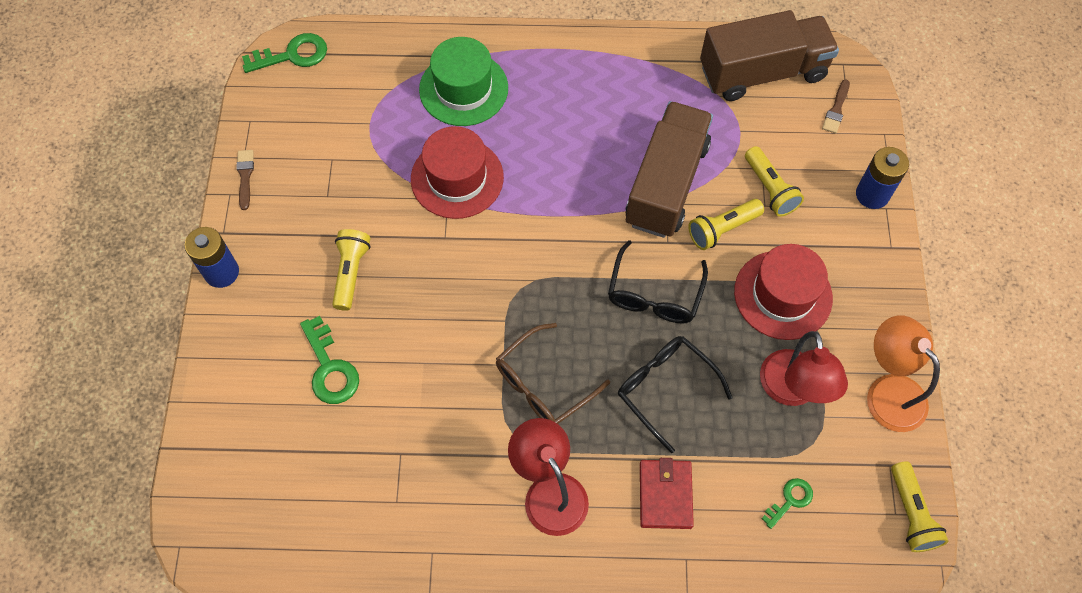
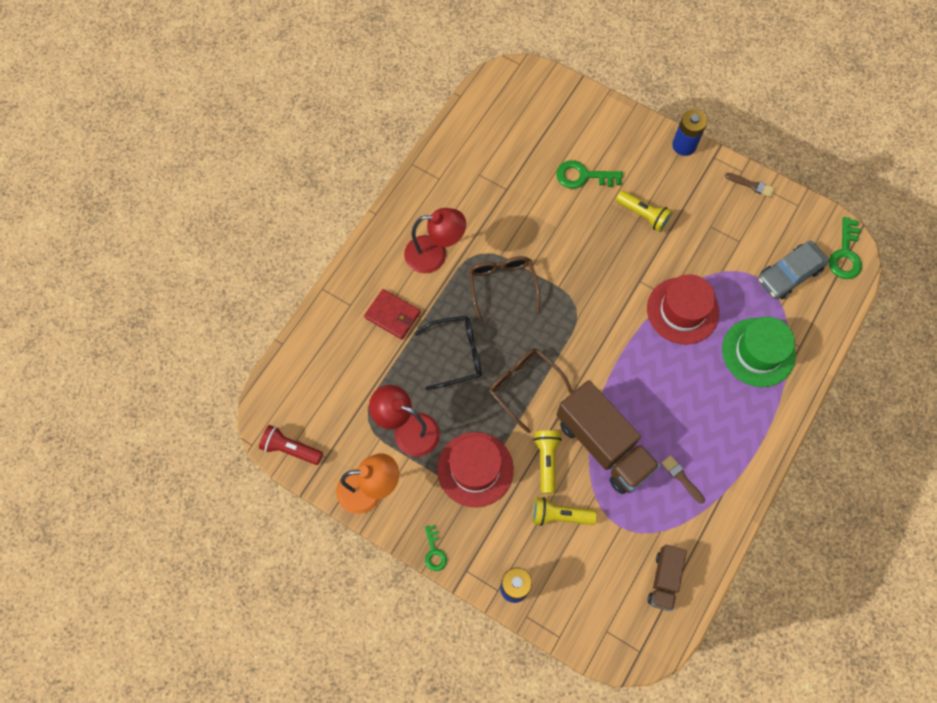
camera: 120 degrees right, 5 degrees up
black glasses [608,240,708,324] -> brown glasses [489,348,573,433]
brown truck [700,10,839,101] -> brown truck [648,545,687,611], size x0.53
green key [761,478,813,529] -> green key moved to [425,525,447,571]
brown brush [822,79,850,134] -> brown brush moved to [661,455,705,504]
yellow flashlight [891,461,948,552] -> red flashlight [259,425,323,465]
none -> grey car [758,241,829,299]

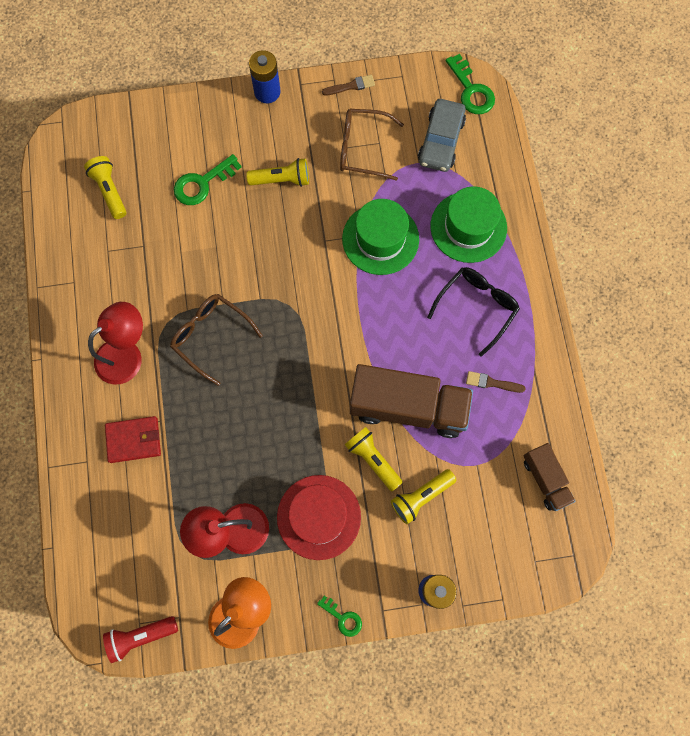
camera: 40 degrees left, 5 degrees up
black glasses [414,316,482,390] -> black glasses moved to [427,267,520,357]
brown glasses [489,348,573,433] -> brown glasses moved to [340,109,404,181]
red hat [647,274,719,345] -> green hat [342,199,419,275]
none -> yellow flashlight [84,156,127,219]

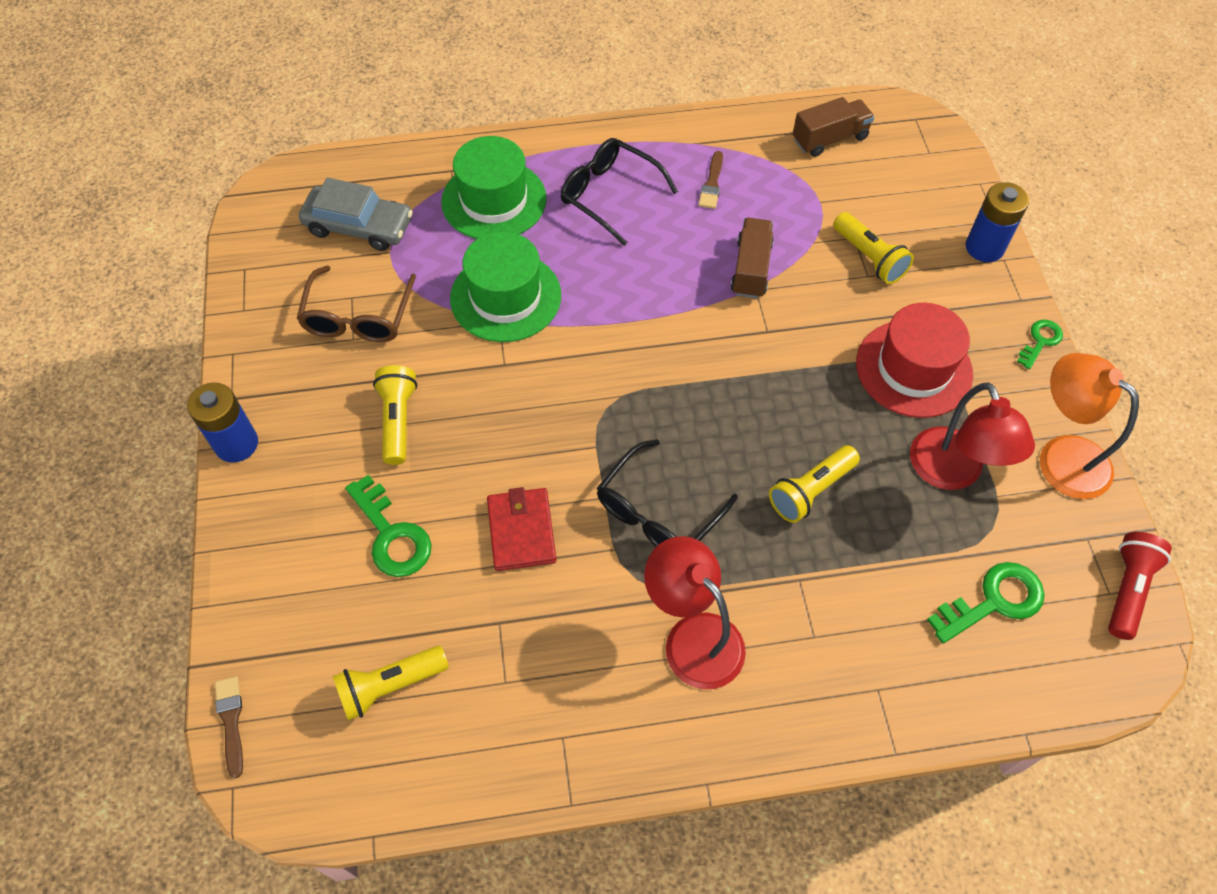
camera: 90 degrees left, 15 degrees down
red flashlight [103,616,178,663] -> red flashlight turned 135 degrees counterclockwise [1108,532,1172,640]
red wallet [105,416,161,463] -> red wallet moved to [487,487,556,571]
brown glasses [170,294,263,386] -> black glasses [597,439,738,547]
brown brush [322,75,375,95] -> brown brush moved to [215,676,243,778]
yellow flashlight [345,427,403,491] -> yellow flashlight moved to [769,445,860,523]
brown truck [350,364,473,438] -> brown truck [731,218,774,299], size x0.53
green key [446,54,495,114] -> green key moved to [927,562,1045,643]

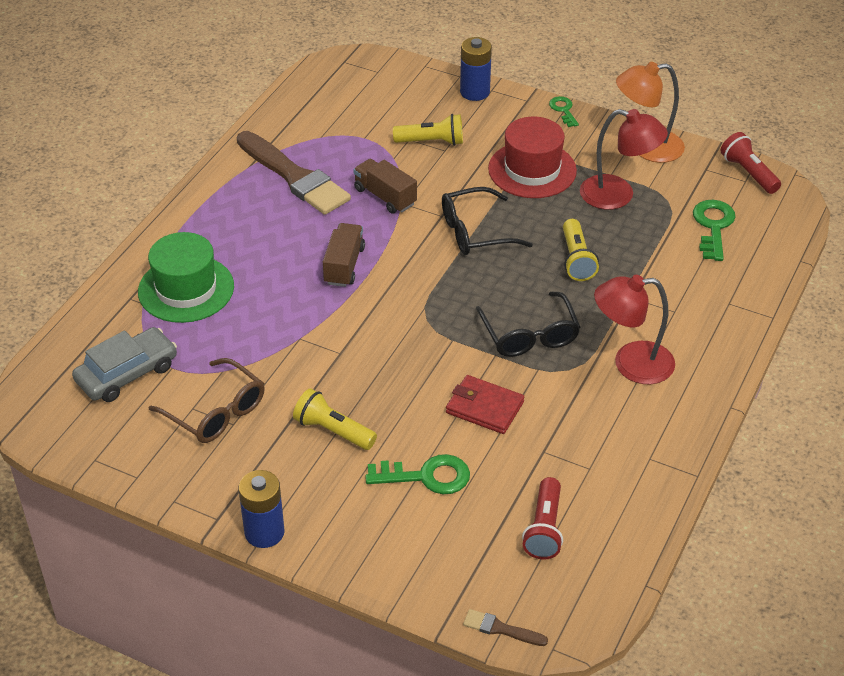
camera: 55 degrees left, 15 degrees down
yellow flashlight [332,646,449,721] -> red flashlight [522,477,563,560]
green hat [450,231,561,342] -> none
black glasses [561,138,678,246] -> black glasses moved to [442,187,533,255]
brown brush [698,151,723,209] -> brown brush [237,131,351,215], size x2.37
brown truck [793,97,875,157] -> brown truck moved to [323,223,365,287]

